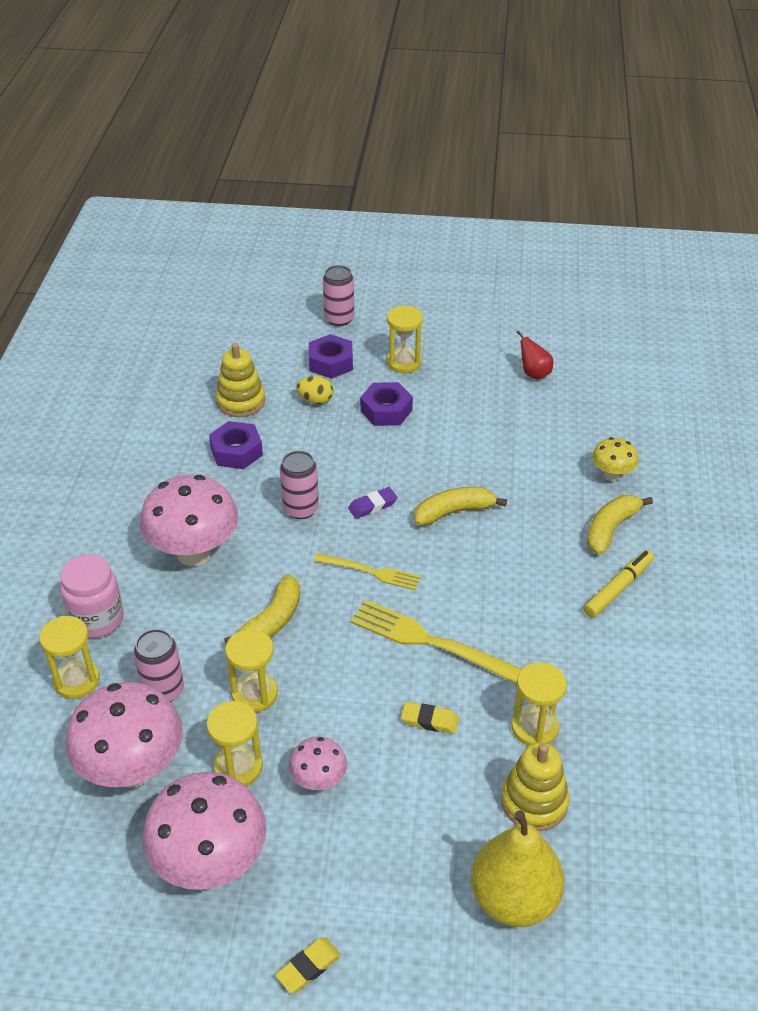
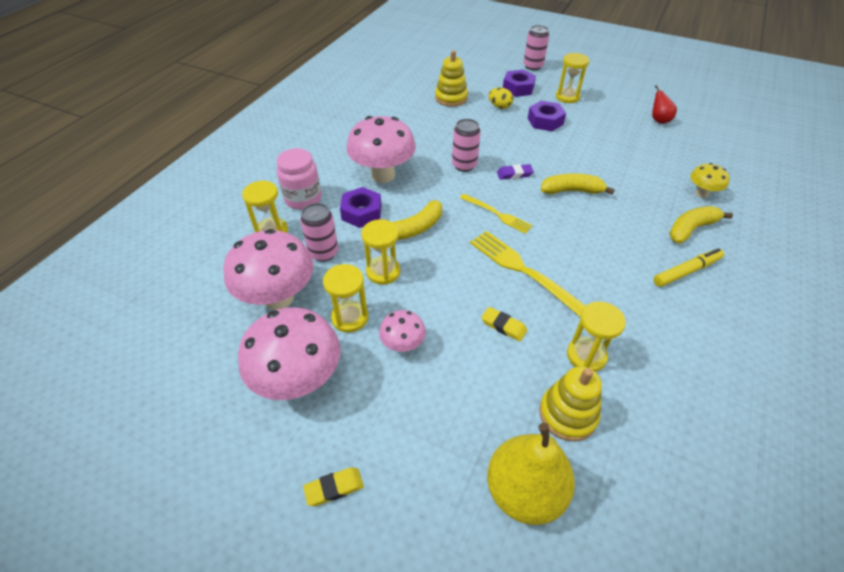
camera: 20 degrees right, 5 degrees up
purple nut [209,421,263,469] -> purple nut moved to [340,187,382,228]

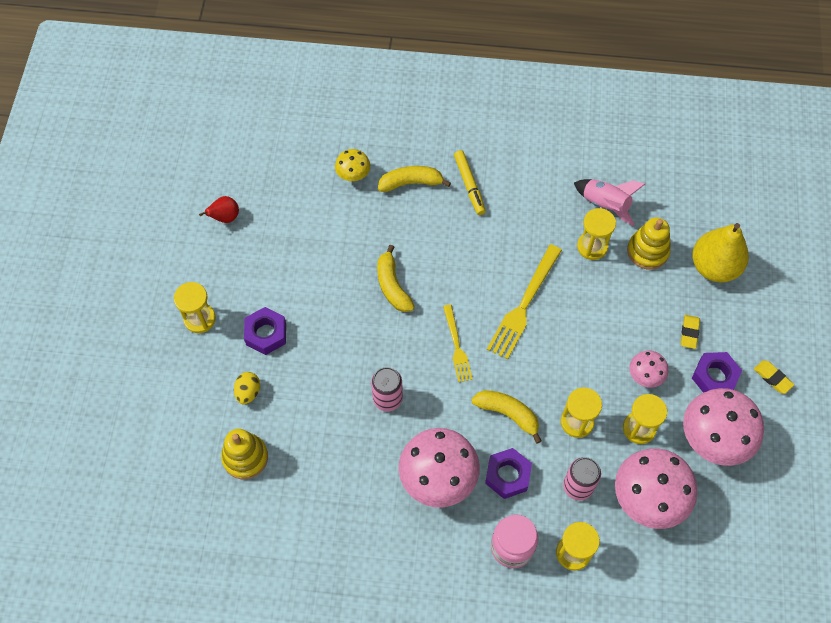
camera: 110 degrees left, 15 degrees up
yellow fork [460,194,533,234] -> yellow fork turned 150 degrees clockwise [443,304,473,382]
yellow eraser [481,307,527,341] -> yellow eraser moved to [681,315,700,349]
purple eraser [497,164,534,180] -> none
purple nut [503,70,536,97] -> purple nut moved to [692,352,742,393]
pink can [524,25,549,70] -> none
yellow marker [654,248,724,287] -> yellow marker turned 150 degrees counterclockwise [454,150,486,215]
yellow banana [669,206,733,243] -> yellow banana turned 135 degrees clockwise [378,166,451,192]
none -> pink rocket [574,179,645,226]

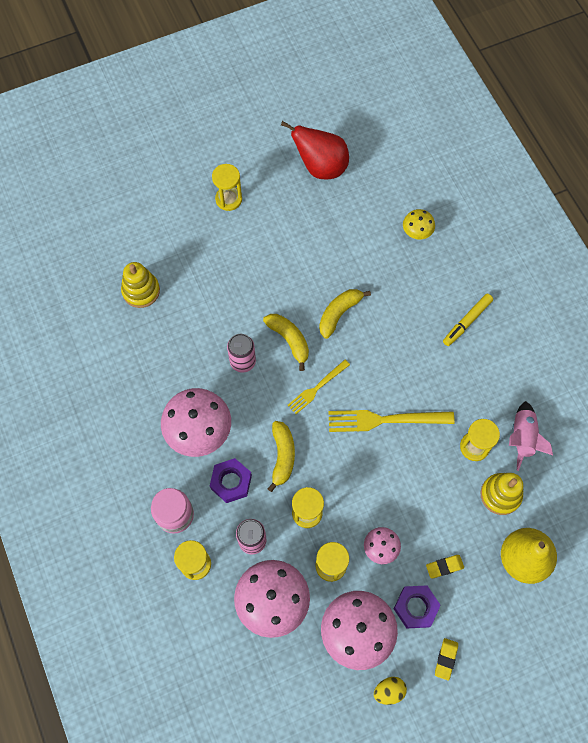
camera: 60 degrees right, 5 degrees up
red pear [199,196,239,223] -> red pear [281,121,349,180], size x1.97
yellow egg [234,372,260,404] -> yellow egg moved to [374,677,407,705]
purple nut [244,307,286,355] -> none
yellow banana [378,166,451,192] -> yellow banana moved to [263,314,309,371]

